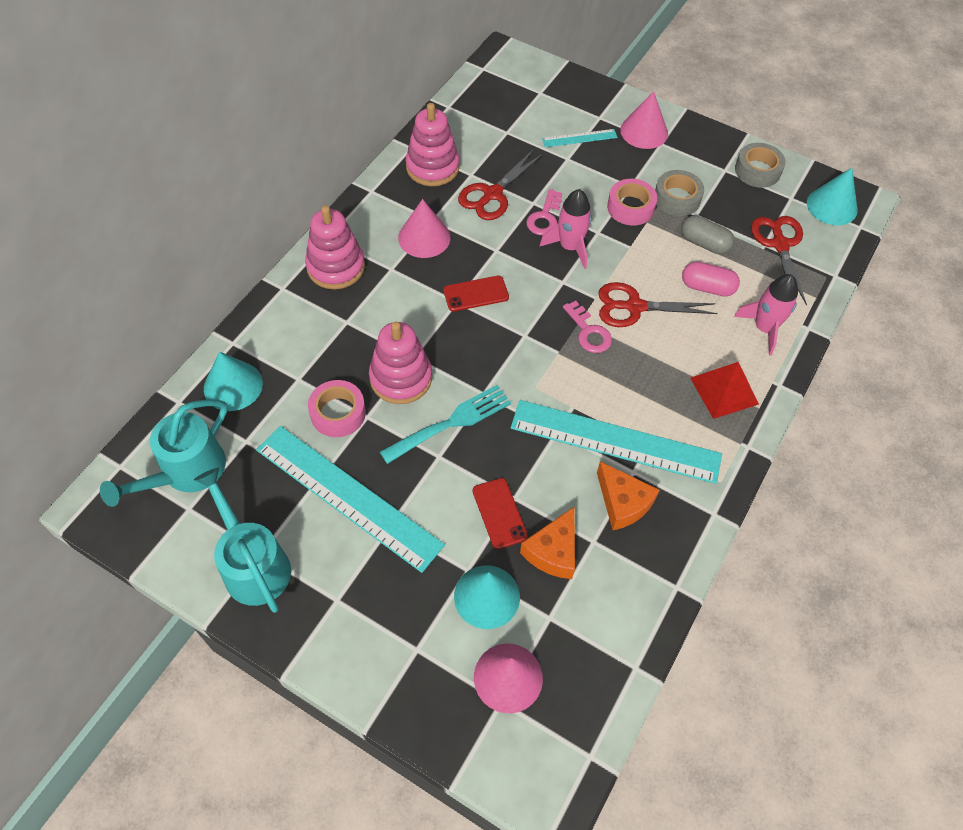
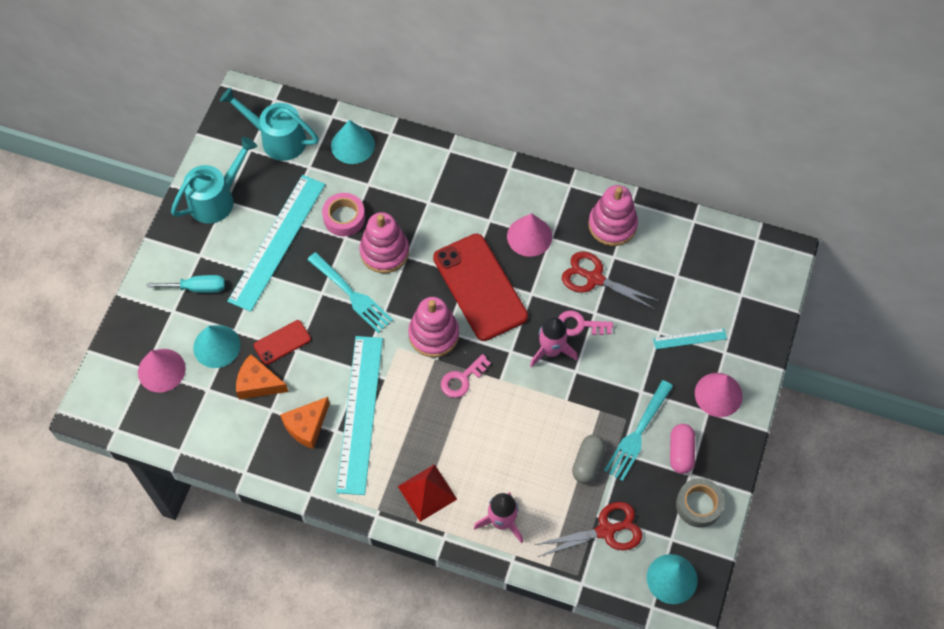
camera: 80 degrees right, 5 degrees up
pink stacking toy [305,205,365,289] -> pink stacking toy moved to [408,297,459,357]
red phone [443,276,509,312] -> red phone [433,234,528,341], size x2.10
turquoise ruler [542,129,618,147] -> turquoise ruler turned 75 degrees counterclockwise [653,328,727,349]
red scissors [598,282,717,327] -> none
pink tape [607,179,657,225] -> none
grey tape [655,170,704,216] -> turquoise fork [604,380,673,481]
pink capsule [682,262,740,297] -> pink capsule moved to [670,424,695,474]
none -> turquoise screwdriver [146,275,225,293]

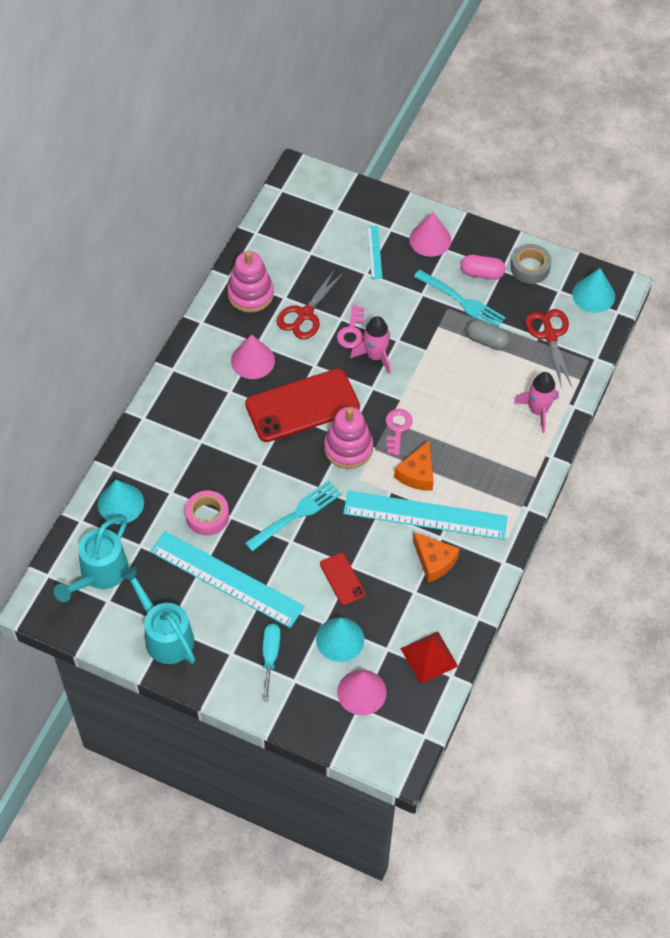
camera: 85 degrees left, 5 degrees down
orange cheese [236,354,288,399] -> orange cheese moved to [394,441,434,491]
pink stacking toy [359,212,409,273] -> none
red pyramid [398,464,457,522] -> red pyramid moved to [400,631,458,684]
pink key [441,354,491,398] -> pink key turned 135 degrees counterclockwise [386,409,413,456]

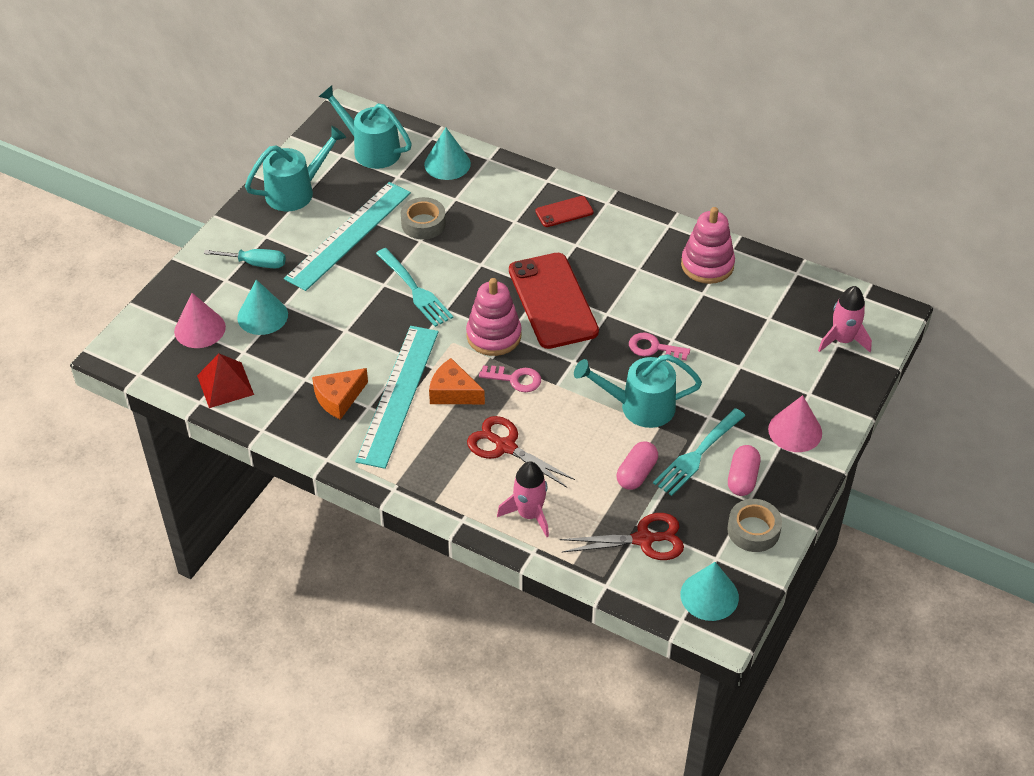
camera: 95 degrees right, 10 degrees down
pink tape [185,490,229,535] -> grey tape [401,197,446,240]
pink cone [231,334,275,379] -> none
red scissors [277,269,344,339] -> red scissors moved to [467,416,575,488]
red phone [320,553,365,605] -> red phone moved to [535,196,594,227]
pink rocket [350,316,391,374] -> pink rocket moved to [818,286,872,352]
turquoise ruler [367,226,382,279] -> none
grey capsule [466,319,510,350] -> pink capsule [617,441,658,490]
none -> turquoise watering can [574,354,702,428]

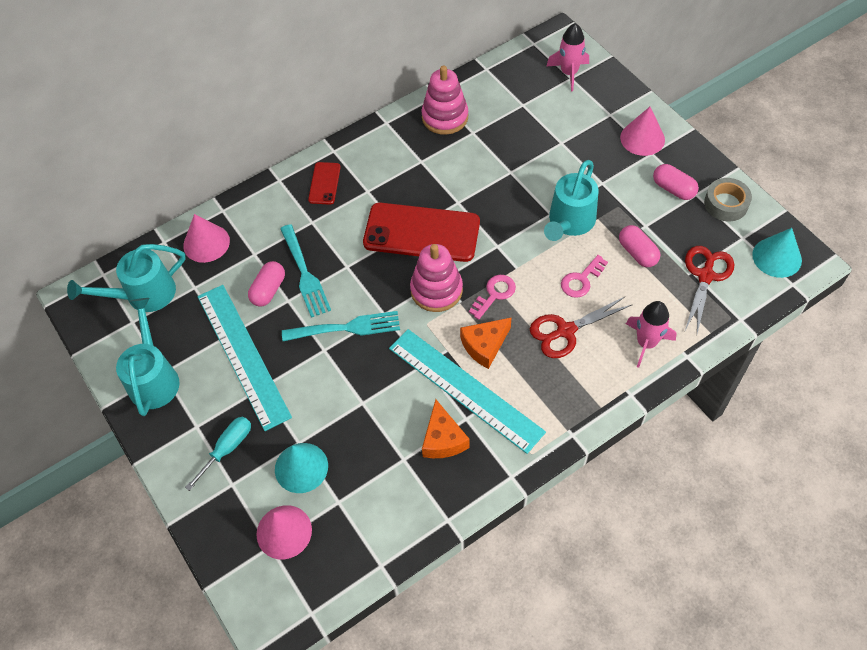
camera: 60 degrees left, 10 degrees up
red pyramid [197,354,254,408] -> none
grey tape [401,197,446,240] -> pink capsule [248,261,285,307]
turquoise cone [424,128,471,180] -> pink cone [183,214,230,263]
pink key [629,333,690,360] -> pink key moved to [561,255,608,298]
turquoise fork [653,408,746,496] -> turquoise fork moved to [280,224,331,318]

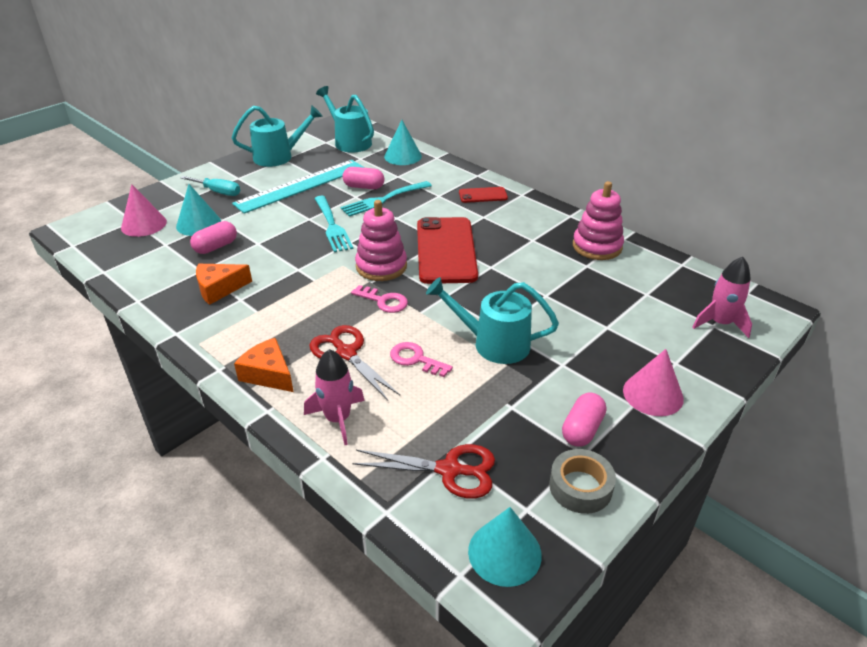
camera: 75 degrees right, 20 degrees down
pink cone [183,214,230,263] -> turquoise cone [384,120,422,165]
turquoise ruler [389,329,546,454] -> none
orange cheese [460,317,512,369] -> orange cheese moved to [234,338,293,392]
pink capsule [619,225,660,267] -> pink capsule moved to [190,221,237,254]

